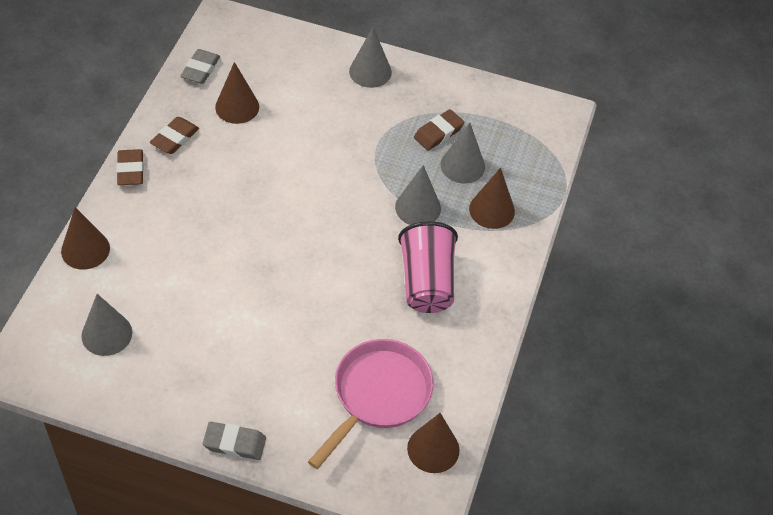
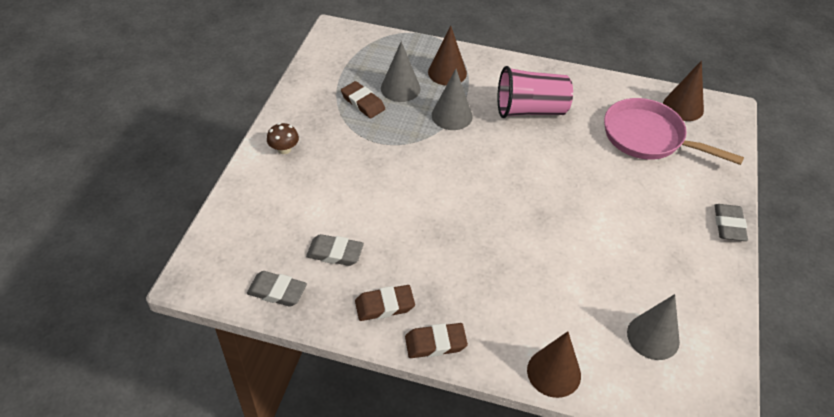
camera: 90 degrees left, 5 degrees down
brown eraser [150,117,199,154] -> brown eraser turned 45 degrees counterclockwise [355,285,415,321]
brown cone [215,62,259,124] -> grey eraser [306,234,364,266]
grey cone [349,27,392,88] -> brown mushroom [267,123,299,154]

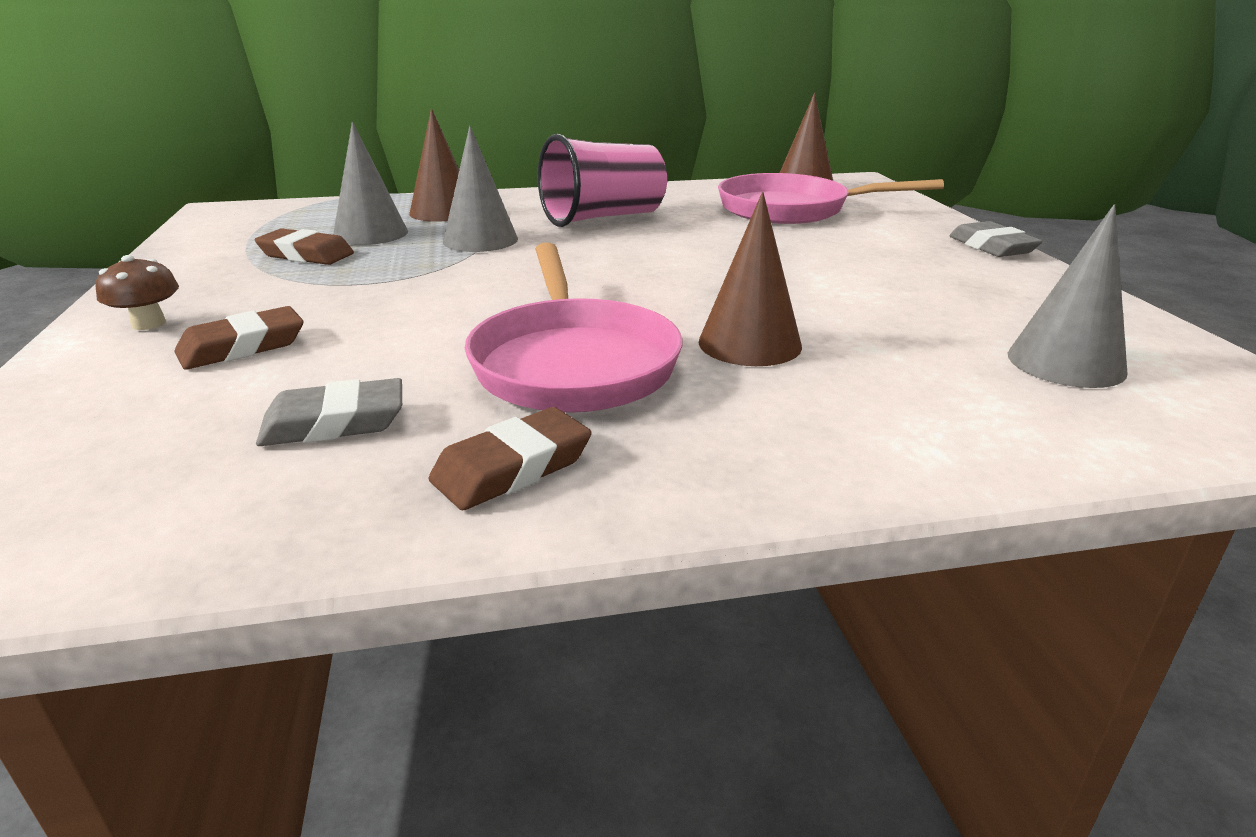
camera: 25 degrees left, 20 degrees down
grey eraser [247,271,307,307] -> none
brown eraser [405,323,468,358] -> brown eraser moved to [174,306,304,369]
brown cone [527,331,581,398] -> brown cone moved to [699,192,802,366]
none -> pink pan [465,242,682,413]

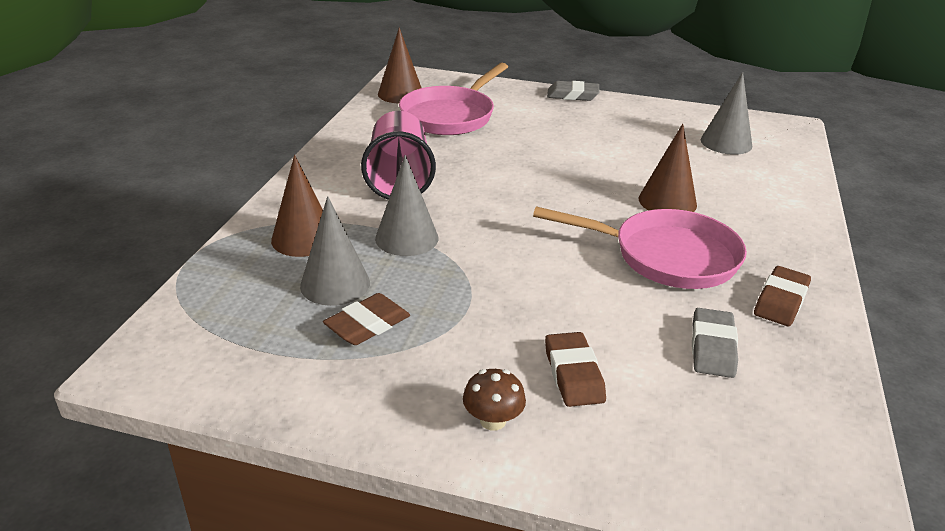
camera: 65 degrees left, 5 degrees up
brown eraser [429,407,591,510] -> brown eraser turned 45 degrees clockwise [754,266,811,326]

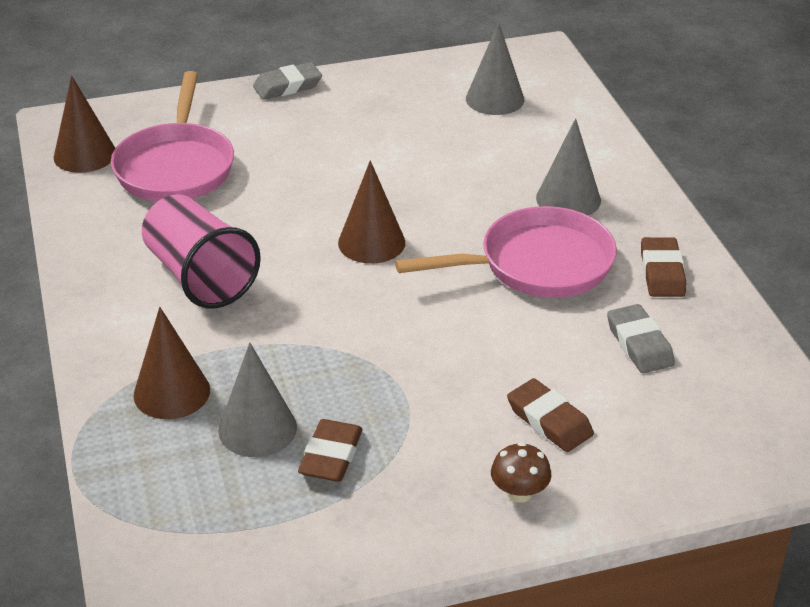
camera: 30 degrees left, 5 degrees up
grey cone [375,155,439,256] -> grey cone moved to [536,118,601,215]
brown cone [639,124,697,212] -> brown cone moved to [338,160,405,264]

